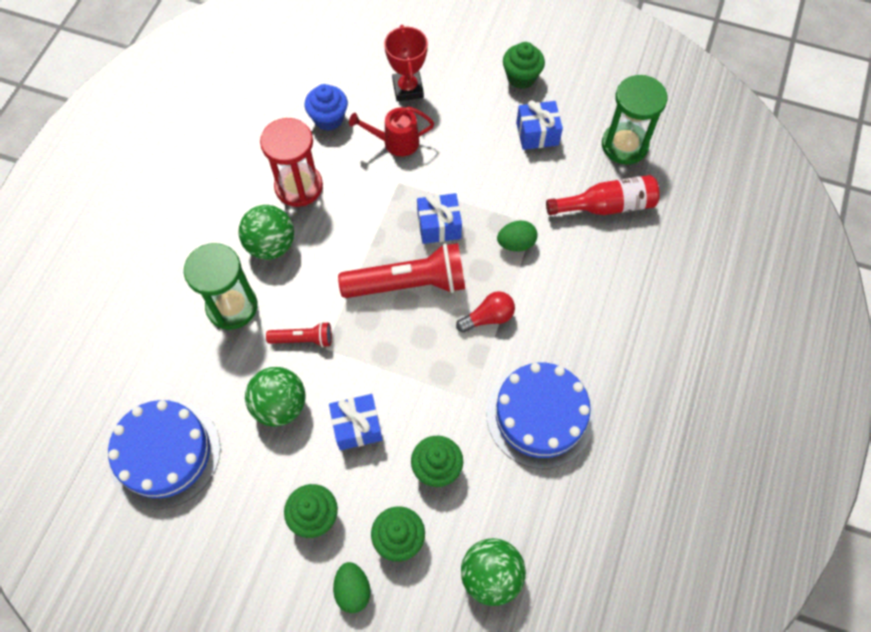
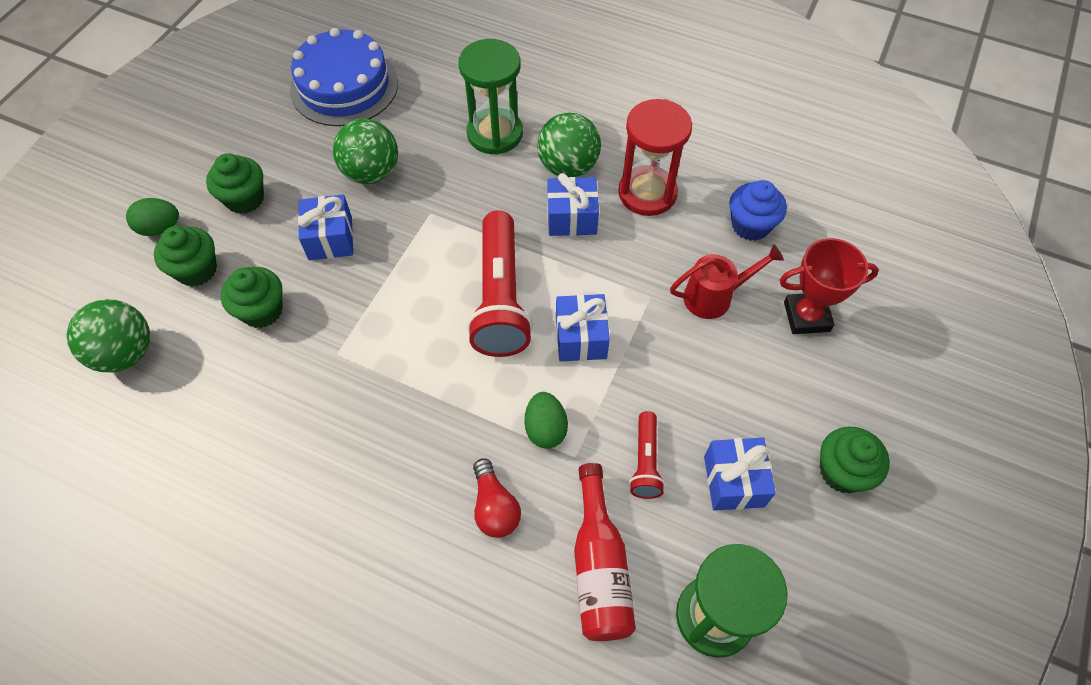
camera: 95 degrees right, 5 degrees down
red flashlight [266,322,332,347] -> red flashlight moved to [629,411,665,499]
red watering can [349,107,434,157] -> red watering can turned 75 degrees clockwise [670,244,784,319]
red light bulb [456,291,515,332] -> red light bulb moved to [473,458,521,538]
blue cake [486,363,595,468] -> none
none -> blue gift [547,173,599,236]

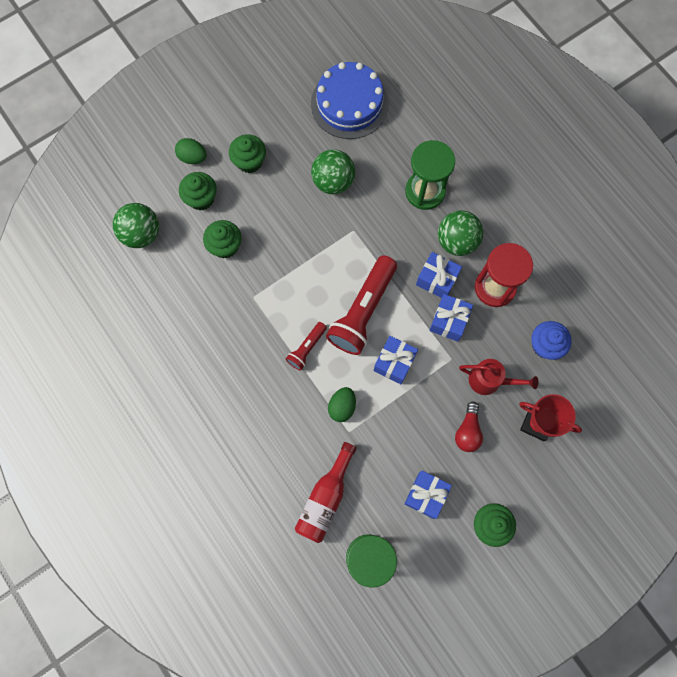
camera: 30 degrees right, 15 degrees up
blue gift [298,195,353,261] -> blue gift moved to [429,294,473,342]
red light bulb [473,458,521,538] -> red light bulb moved to [455,402,483,452]
red flashlight [629,411,665,499] -> red flashlight moved to [286,322,327,371]

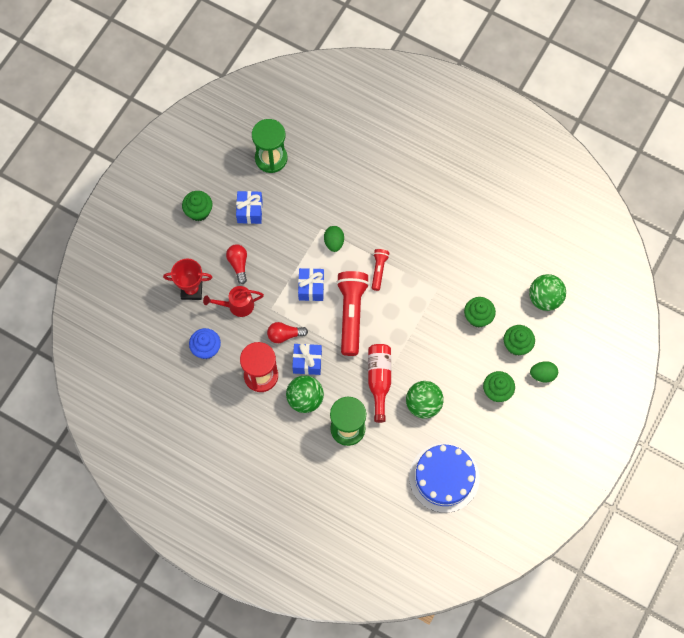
camera: 155 degrees right, 5 degrees down
red bottle [295,442,357,543] -> red bottle moved to [368,344,391,423]
blue gift [429,294,473,342] -> red light bulb [267,322,308,343]

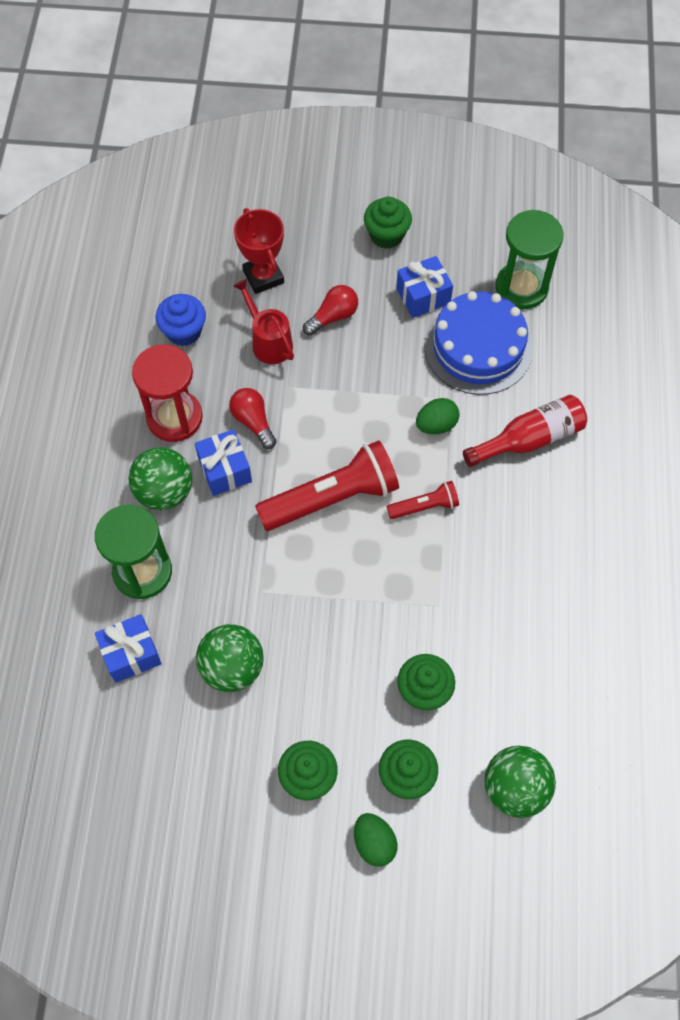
camera: 65 degrees right, 5 degrees down
blue gift [298,268,324,301] -> blue gift moved to [95,614,161,683]
red bottle [368,344,391,423] -> red bottle moved to [463,395,587,467]
blue cake [409,443,480,513] -> blue cake moved to [424,291,533,395]

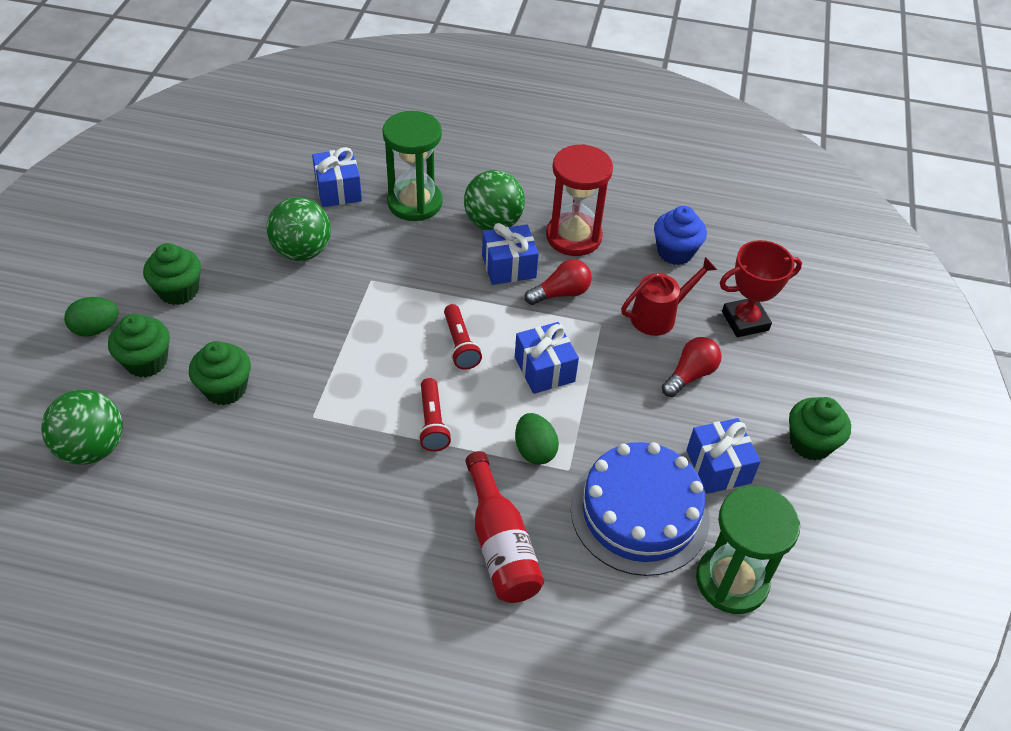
camera: 95 degrees right, 15 degrees down
red flashlight [255,440,399,531] -> red flashlight [444,304,482,370], size x0.50
red light bulb [303,285,358,336] -> red light bulb turned 105 degrees counterclockwise [662,337,721,397]
none -> blue gift [515,322,579,394]

